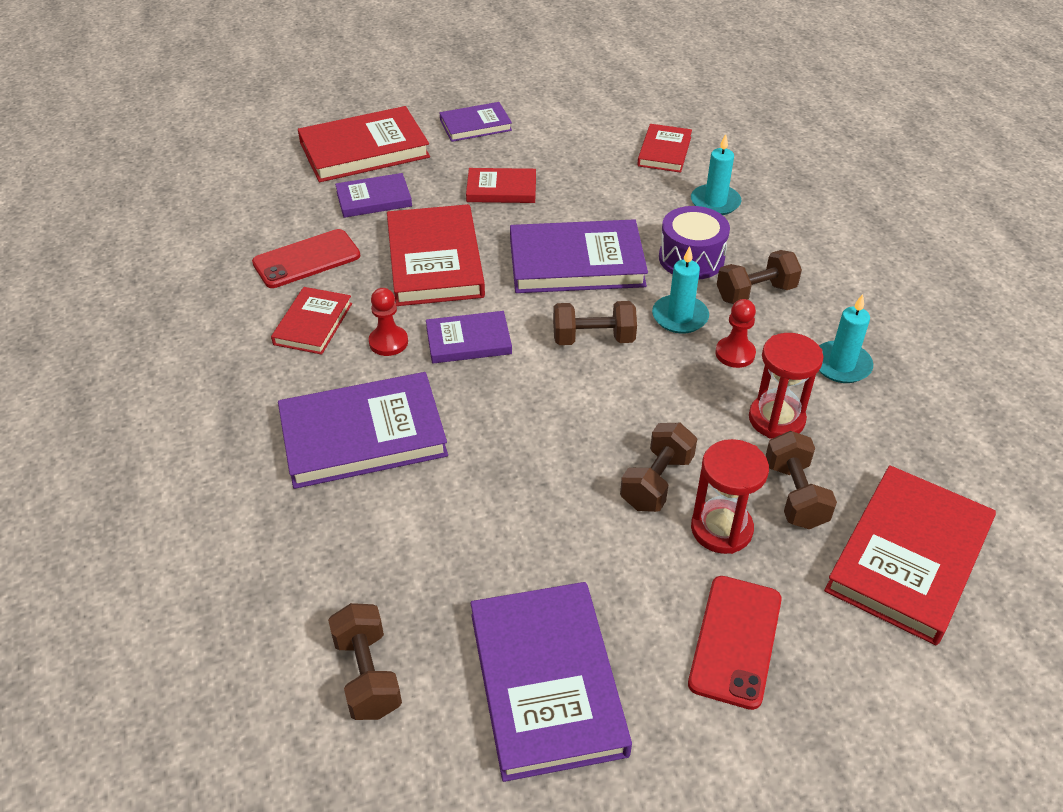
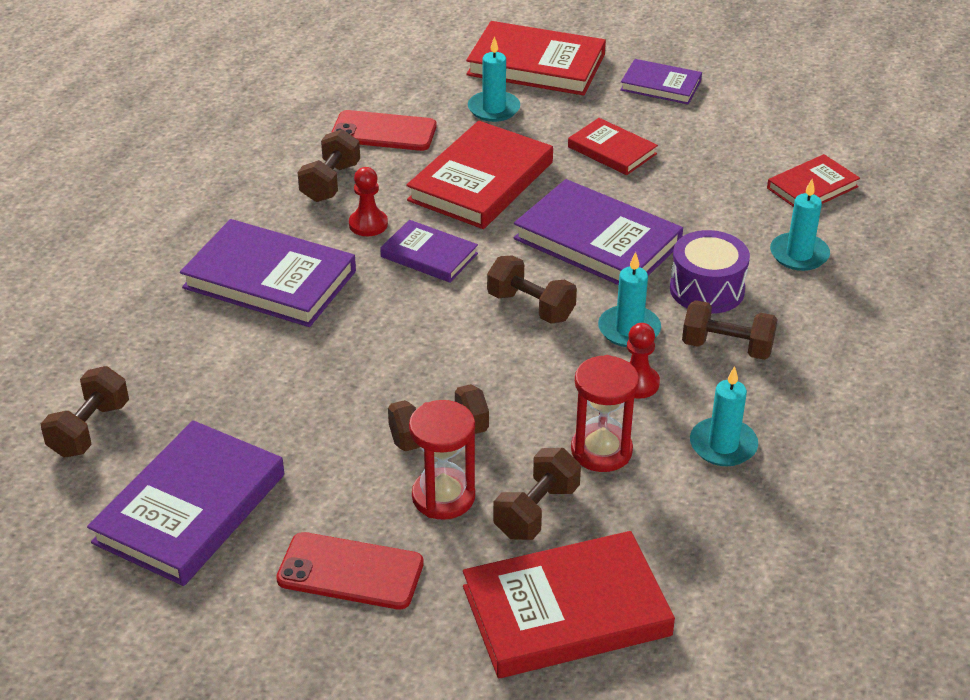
camera: 40 degrees right, 5 degrees down
red book [271,287,352,355] -> brown dumbbell [297,129,360,202]
purple book [335,173,412,218] -> turquoise candle [468,36,520,122]
red phone [688,576,782,710] -> red phone turned 45 degrees clockwise [276,532,424,609]

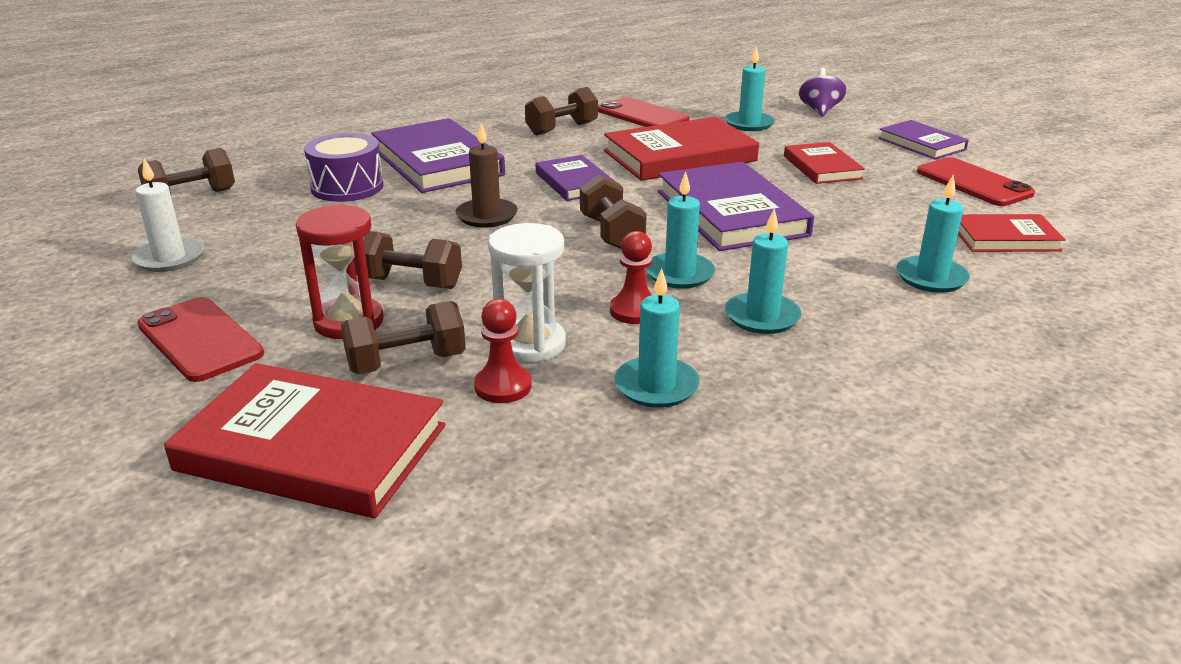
camera: 35 degrees right, 10 degrees down
purple book [87,420,284,586] -> white candle [132,158,204,272]
red pawn [349,167,388,236] -> red pawn moved to [474,299,532,403]
red book [466,21,606,96] -> purple spinning top [799,68,847,117]
red hourglass [571,355,639,472] -> white hourglass [488,223,566,363]
purple drum [670,230,750,314] -> purple drum moved to [304,133,384,202]
brown dumbbell [682,300,778,360] -> turquoise candle [725,208,802,334]
none -> brown candle [455,123,518,228]
none -> red phone [917,157,1035,206]

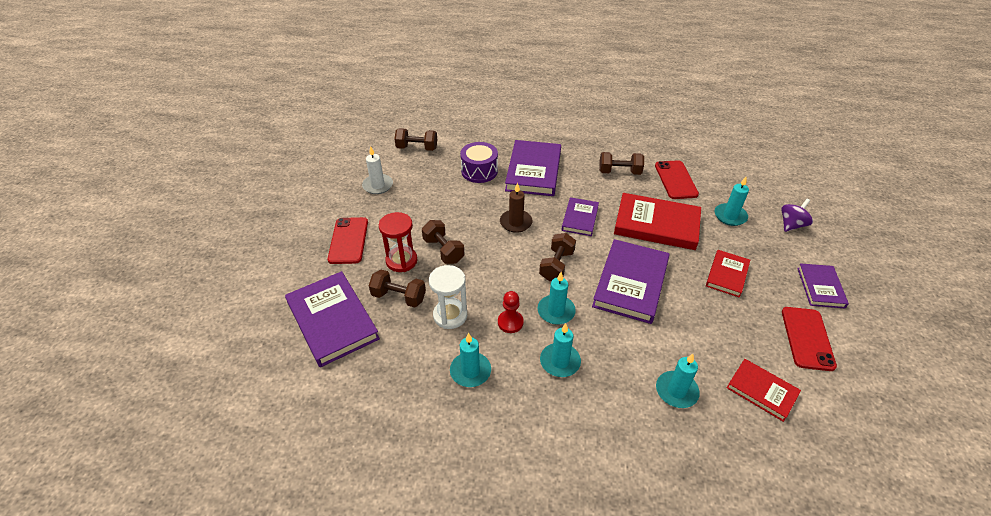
camera: 40 degrees right, 15 degrees up
red book [164,363,446,518] -> purple book [285,271,380,367]
red pawn [474,299,532,403] -> none

